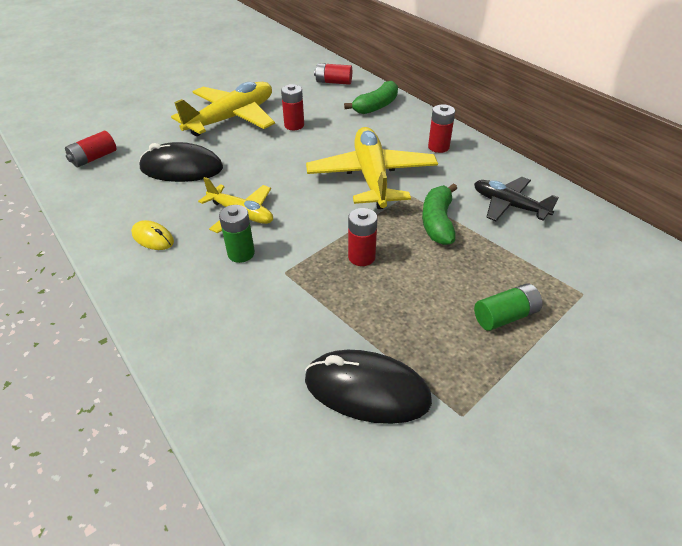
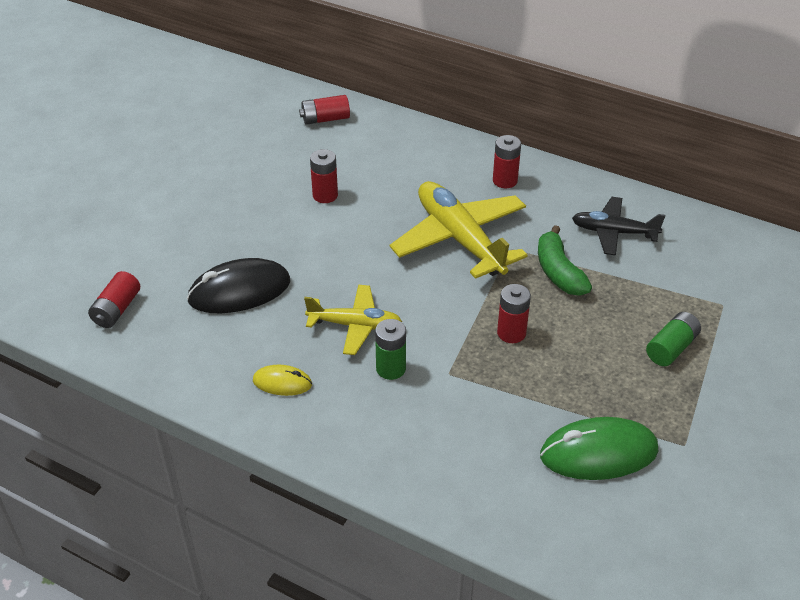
camera: 25 degrees left, 0 degrees up
yellow plane [171,82,275,136] -> none
black mouse [305,350,432,424] -> green mouse [540,417,659,480]
green banana [344,81,398,114] -> none

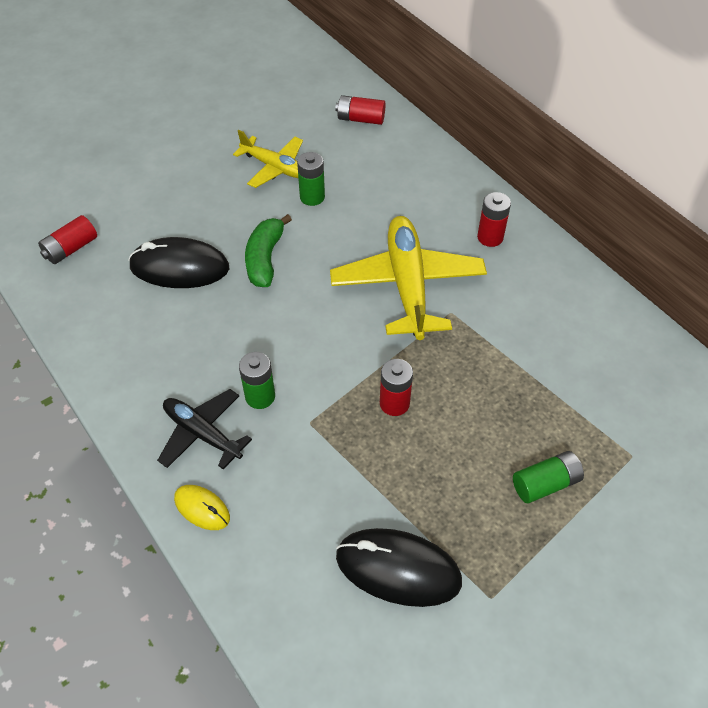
camera: 25 degrees right, 10 degrees up
yellow mouse [253,365,312,396] -> yellow mouse moved to [174,485,230,530]
yellow plane [304,285,402,355] -> yellow plane moved to [233,130,303,188]
red battery [310,149,338,203] -> green battery [297,152,325,206]
green banana [538,225,592,296] -> green banana moved to [245,214,292,287]
green mouse [540,417,659,480] -> black mouse [336,528,462,607]
black plane [572,197,665,256] -> black plane moved to [157,389,252,469]

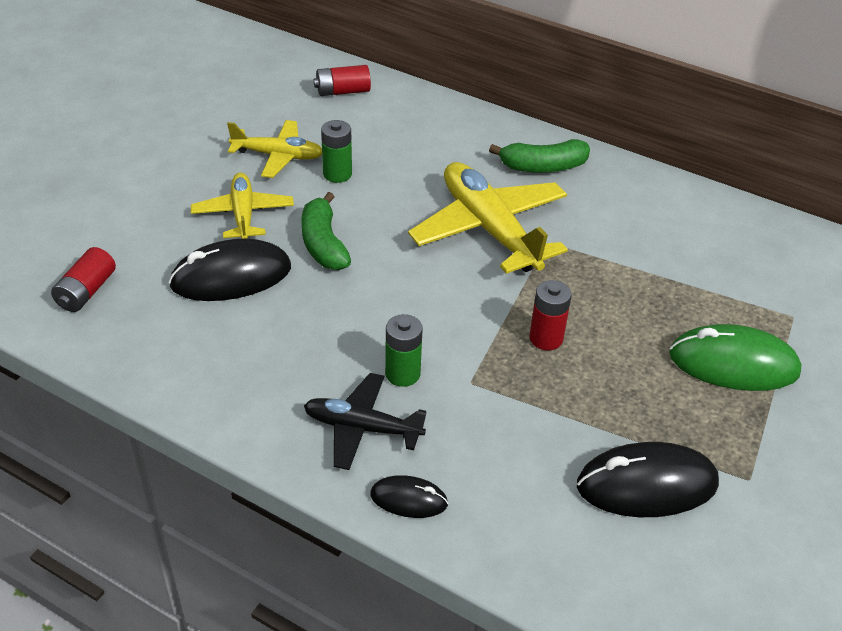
camera: 25 degrees left, 10 degrees down
yellow mouse [174,485,230,530] -> black mouse [370,475,448,518]
red battery [477,192,511,247] -> green banana [489,139,590,173]
green battery [513,451,584,503] -> green mouse [669,324,801,391]
none -> yellow plane [191,173,294,239]

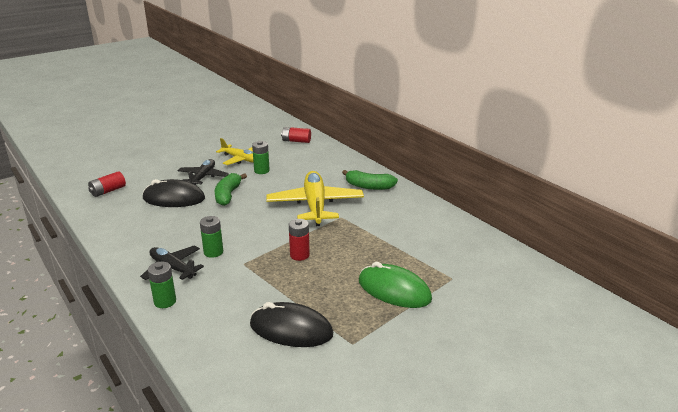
camera: 25 degrees right, 15 degrees down
yellow plane [191,173,294,239] -> black plane [177,159,229,185]
black mouse [370,475,448,518] -> green battery [148,262,176,308]

